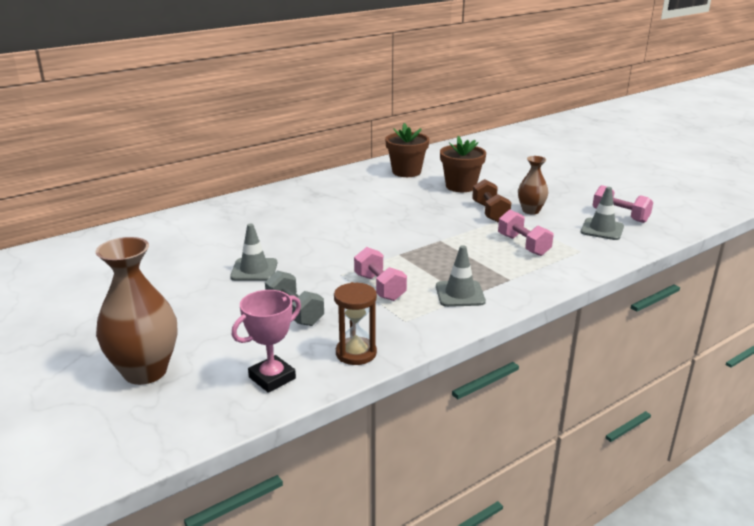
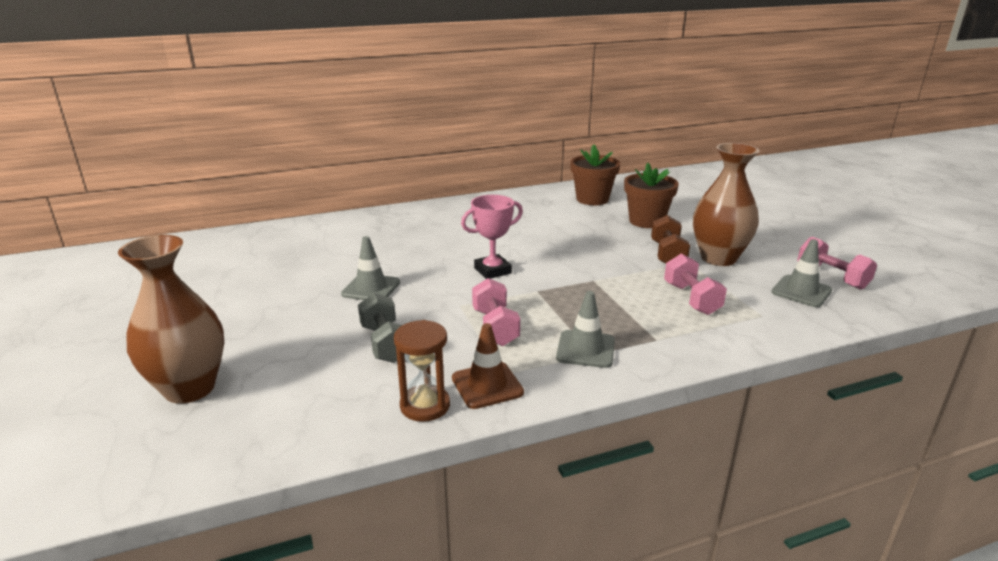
camera: 15 degrees right, 0 degrees up
pink trophy [232,290,301,393] -> pink trophy moved to [461,195,523,279]
brown vase [518,156,548,215] -> brown vase [693,143,759,266], size x1.71
none -> brown traffic cone [452,323,524,409]

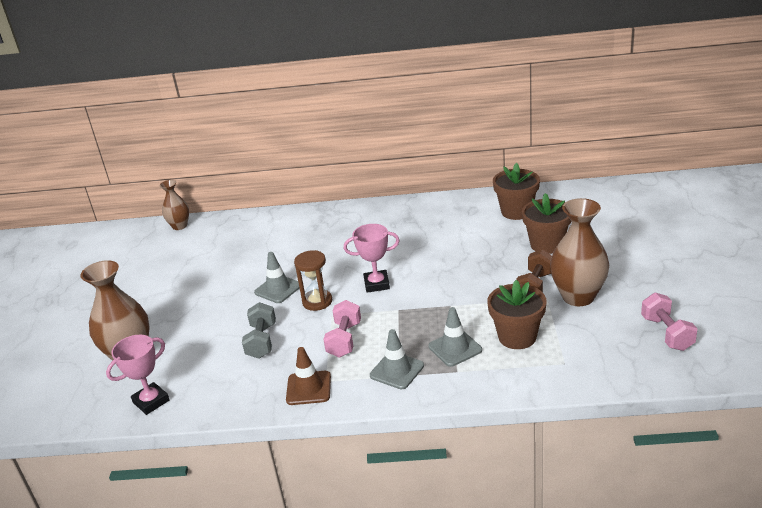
camera: 25 degrees right, 5 degrees up
brown hourglass [394,320,450,422] -> brown hourglass moved to [294,250,332,311]
pink dumbbell [664,254,727,315] -> brown flower pot [487,280,546,349]
grey traffic cone [772,239,832,307] -> grey traffic cone moved to [428,307,482,367]
none -> pink trophy [106,335,170,415]
none -> brown vase [160,180,189,230]

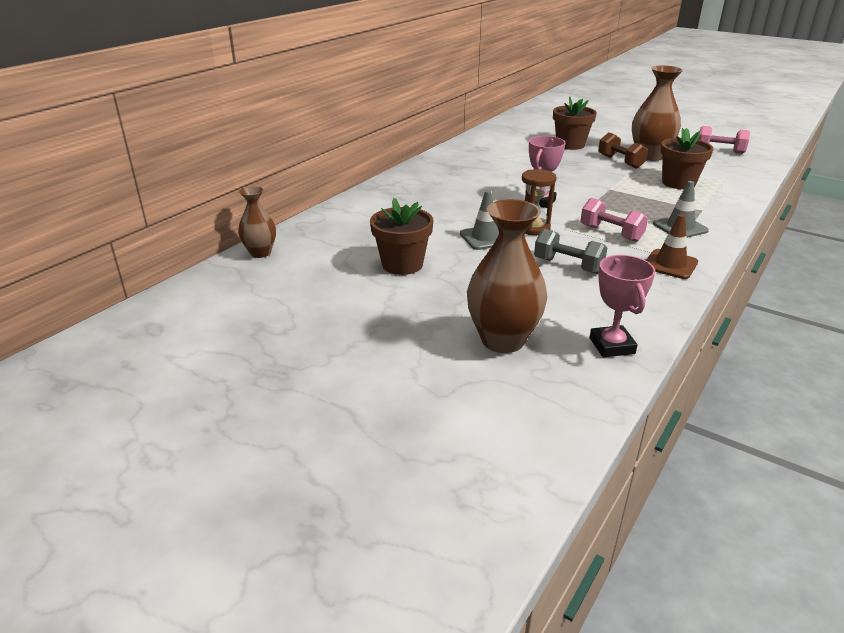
camera: 60 degrees left, 0 degrees up
grey traffic cone [428,307,482,367] -> none
brown flower pot [493,163,540,220] -> brown flower pot moved to [370,198,433,275]

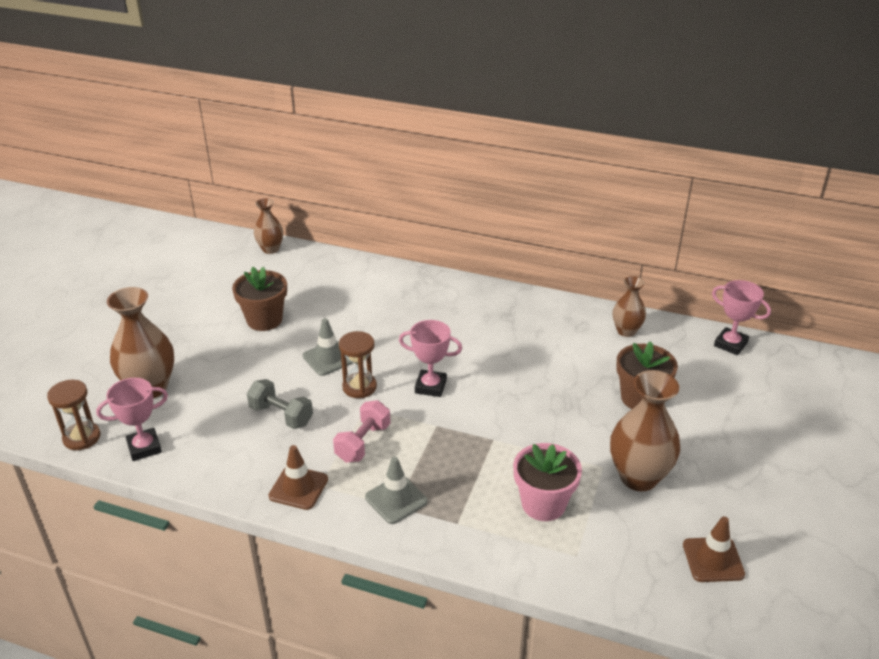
camera: 75 degrees right, 5 degrees up
grey dumbbell [534,229,607,274] -> grey dumbbell turned 75 degrees counterclockwise [247,379,313,429]
brown dumbbell [598,132,648,169] -> none
brown flower pot [661,128,714,189] -> pink flower pot [513,443,582,521]
pink dumbbell [698,126,750,154] -> brown traffic cone [683,516,745,582]
none -> brown hourglass [47,380,101,450]
none -> brown vase [613,276,646,337]
none -> pink trophy [712,280,771,355]

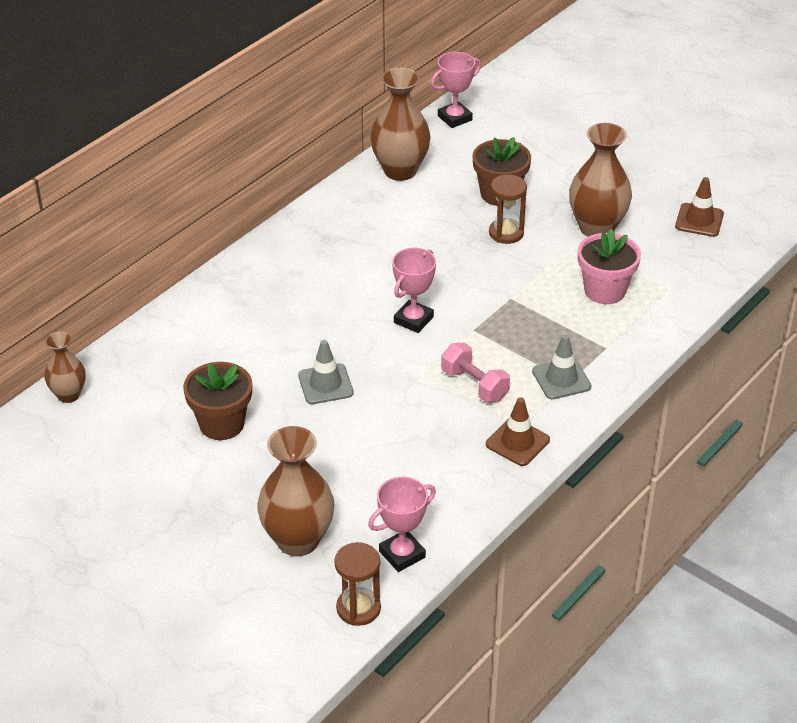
camera: 70 degrees left, 5 degrees up
pink trophy [96,378,168,461] -> pink trophy turned 60 degrees clockwise [368,477,436,572]
grey dumbbell [247,379,313,429] -> none
brown hourglass [339,331,377,398] -> brown hourglass moved to [489,174,527,244]
brown vase [613,276,646,337] -> brown vase [370,68,431,181], size x1.71

